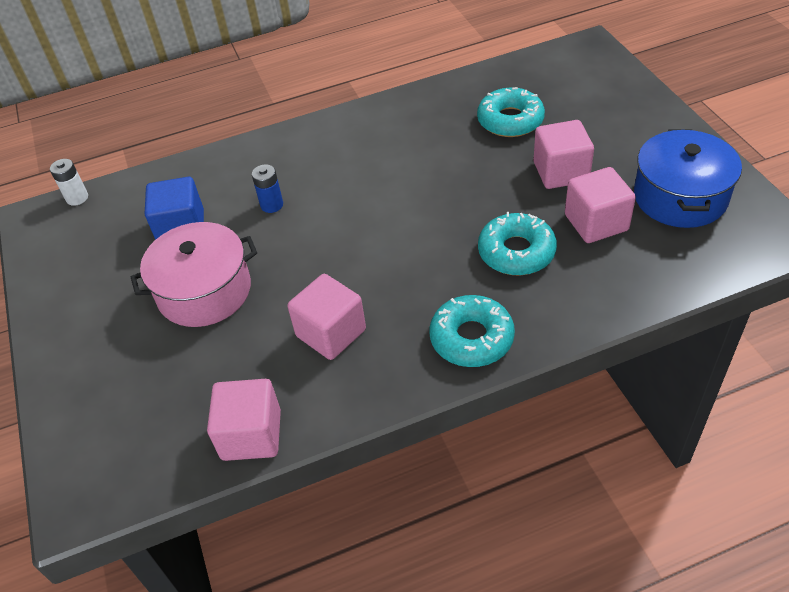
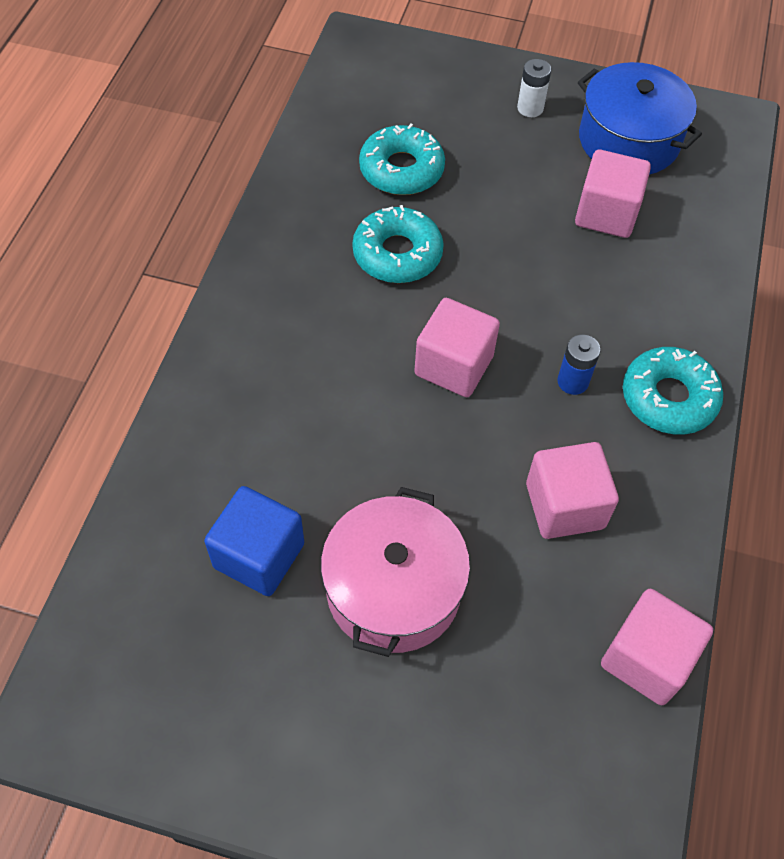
camera: 60 degrees left, 10 degrees up
white battery [50,159,88,206] -> white battery moved to [517,59,551,117]
blue battery [252,164,283,213] -> blue battery moved to [557,335,601,395]
turquoise donut [478,212,557,275] -> turquoise donut moved to [352,205,444,283]
pink cube [534,120,594,189] -> pink cube moved to [414,298,500,397]

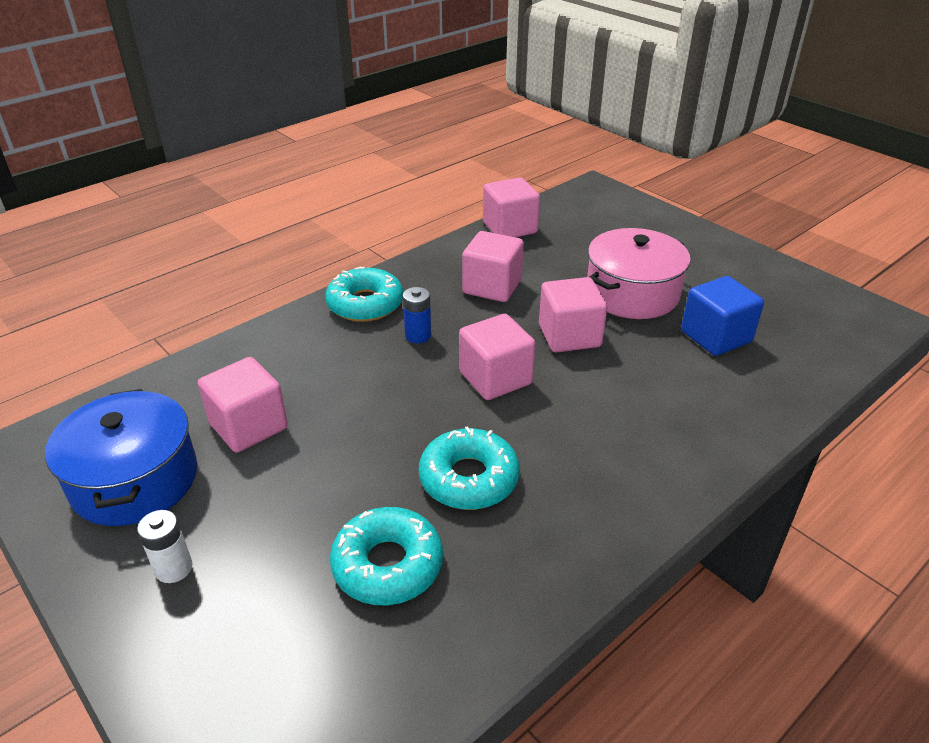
camera: 145 degrees left, 20 degrees down
none -> pink cube [539,277,607,353]

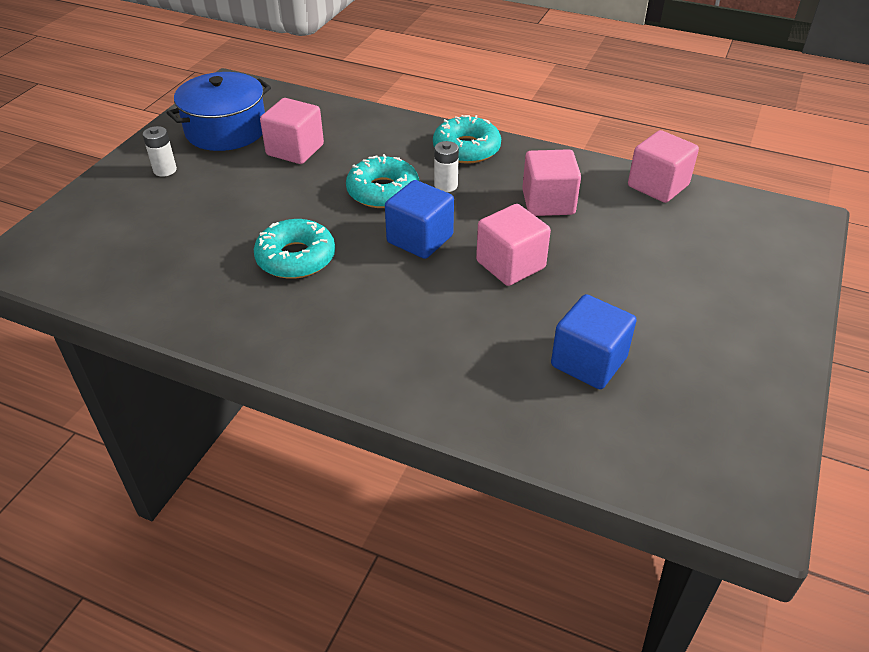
camera: 65 degrees right, 5 degrees up
turquoise donut [330,507,443,605] -> turquoise donut moved to [346,154,419,208]
blue battery [403,287,431,343] -> white battery [434,141,459,192]
pink cube [459,314,536,400] -> blue cube [385,180,454,259]
pink pot [587,228,691,319] -> none

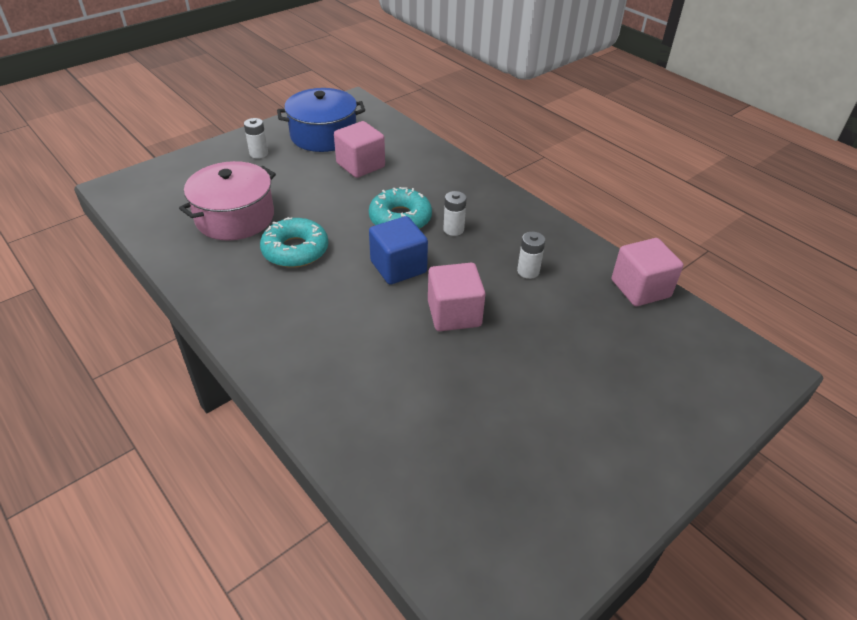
camera: 25 degrees right, 0 degrees up
turquoise donut [433,115,501,164] -> none
pink cube [522,149,581,216] -> white battery [517,232,545,279]
blue cube [551,294,637,389] -> none
none -> pink pot [179,161,276,241]

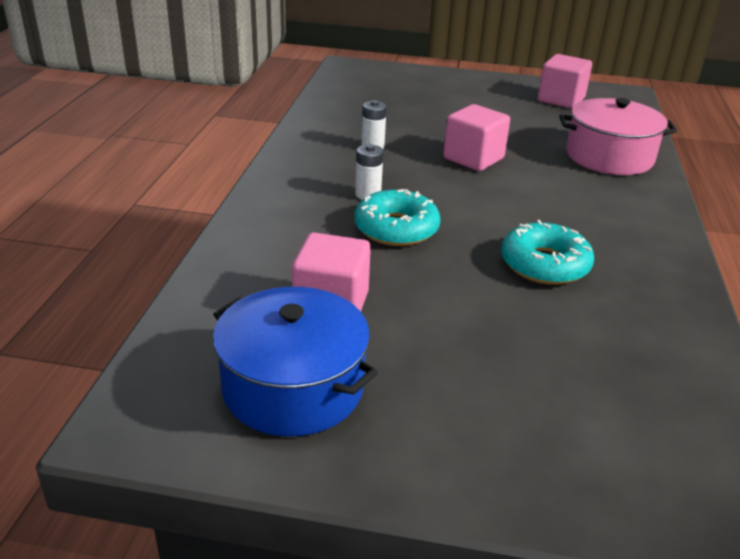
camera: 130 degrees left, 10 degrees down
pink pot [179,161,276,241] -> pink pot moved to [559,98,677,175]
white battery [244,118,268,159] -> none
blue cube [369,216,428,285] -> none
pink cube [612,238,683,306] -> pink cube moved to [538,54,592,109]

